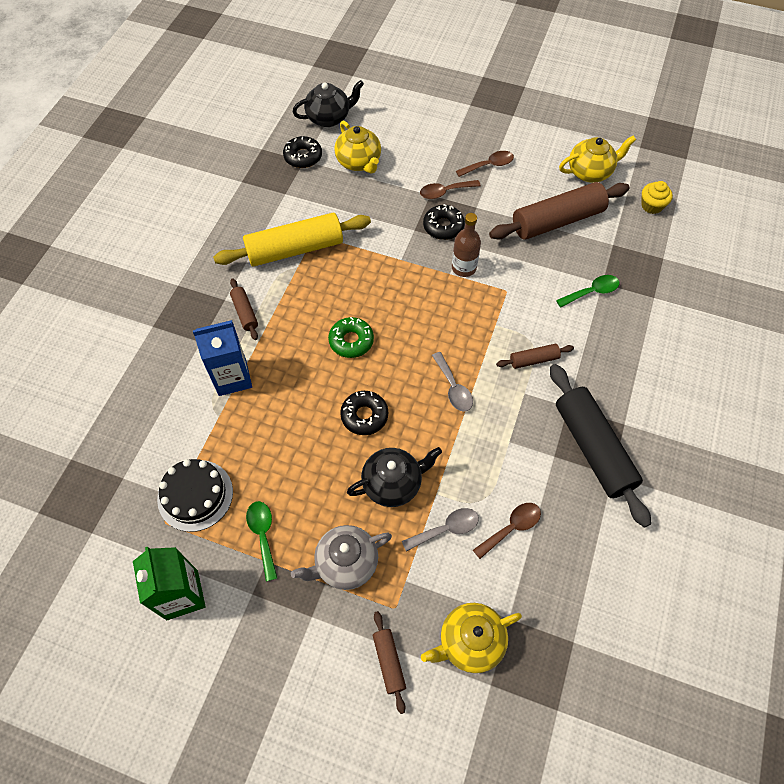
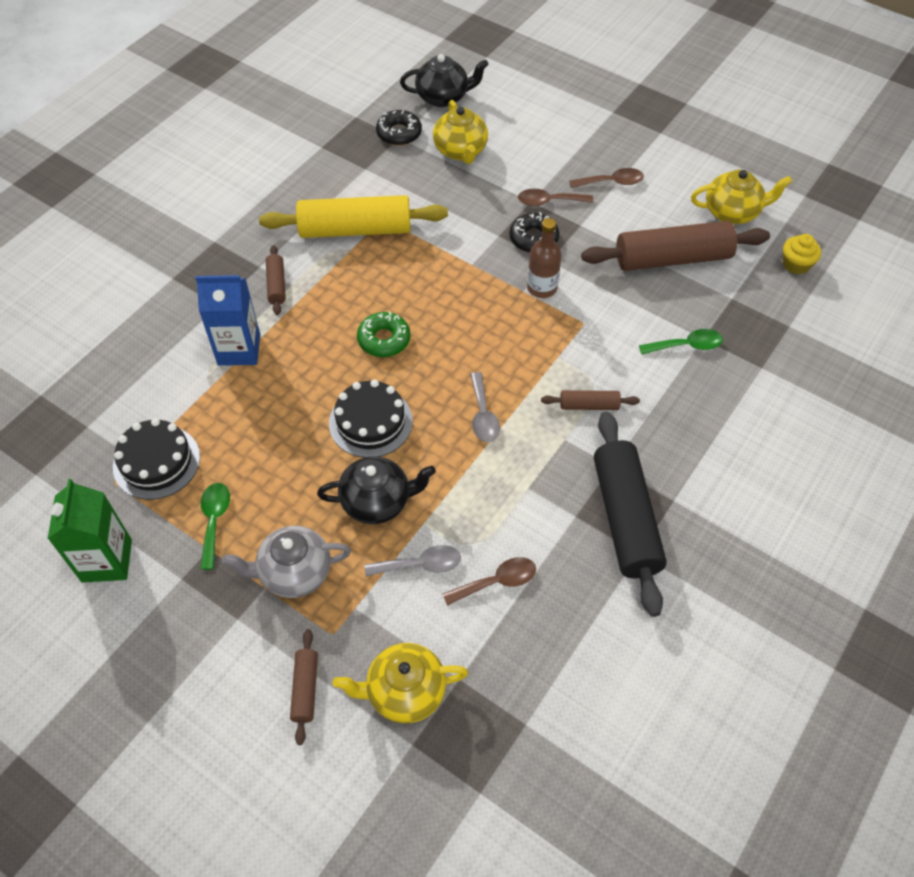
camera: 15 degrees right, 5 degrees down
black donut [340,391,388,435] -> black cake [329,379,413,458]

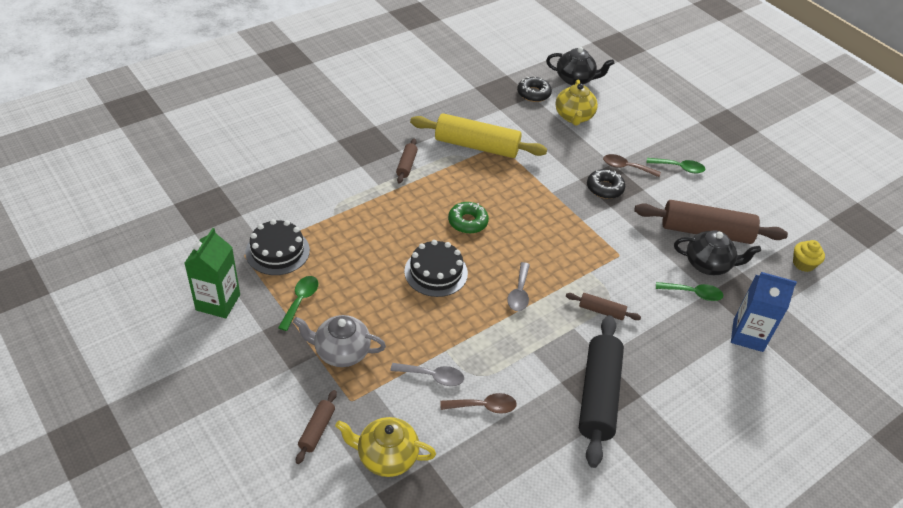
camera: 15 degrees right, 10 degrees down
blue carton [195,275,260,366] -> blue carton moved to [731,272,797,352]
black teapot [317,456,436,524] -> black teapot moved to [674,230,761,275]
brown bottle [527,218,561,298] -> none
brown spoon [569,168,644,188] -> green spoon [647,158,705,174]
yellow teapot [691,170,792,224] -> none

